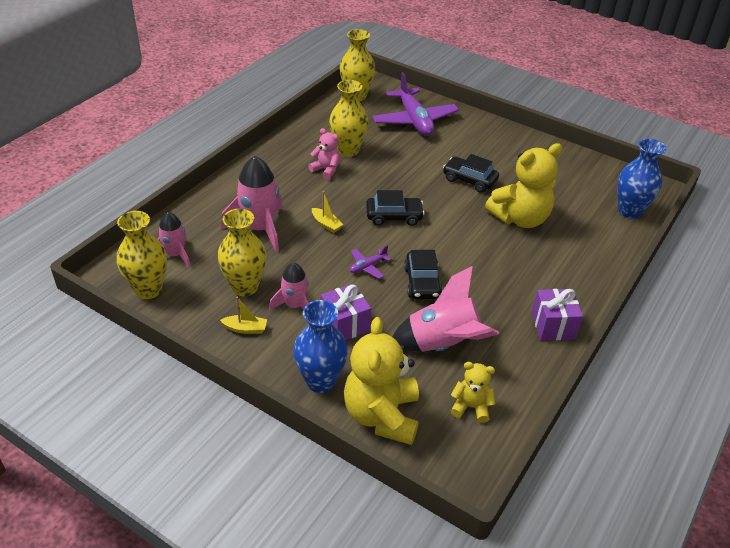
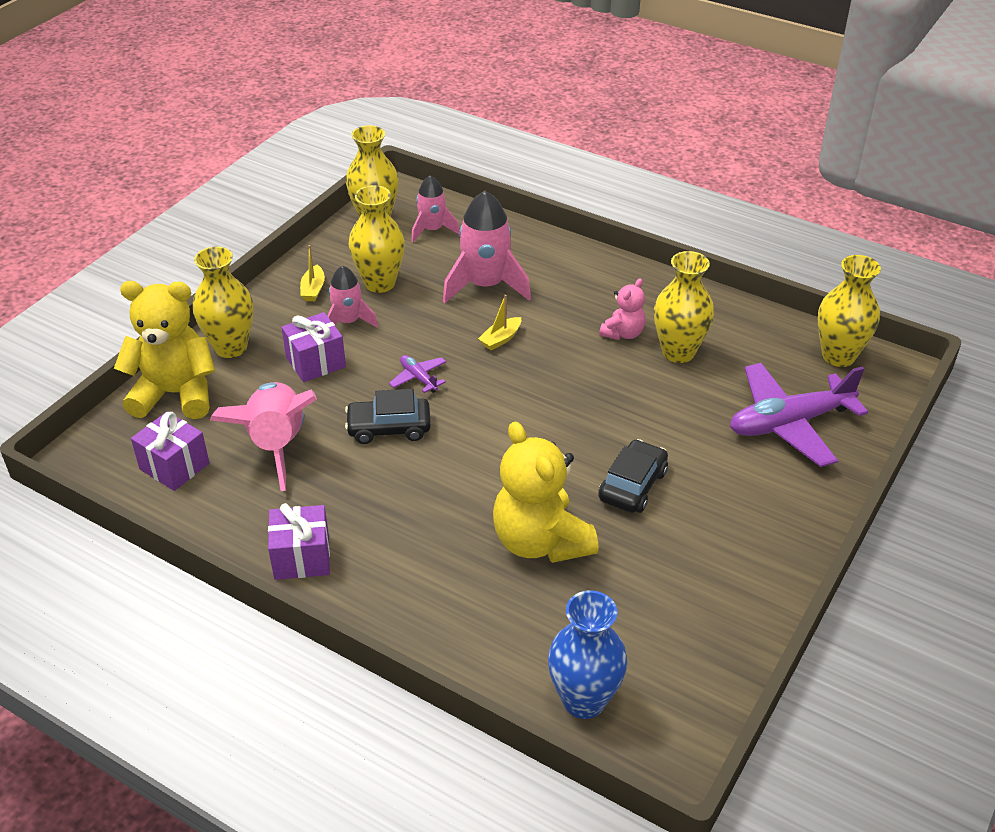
camera: 90 degrees right, 0 degrees up
blue vase [293,300,348,393] -> yellow vase [193,247,253,358]
black car [366,190,425,226] -> none
yellow teddy bear [451,362,495,423] -> purple gift [131,412,209,491]

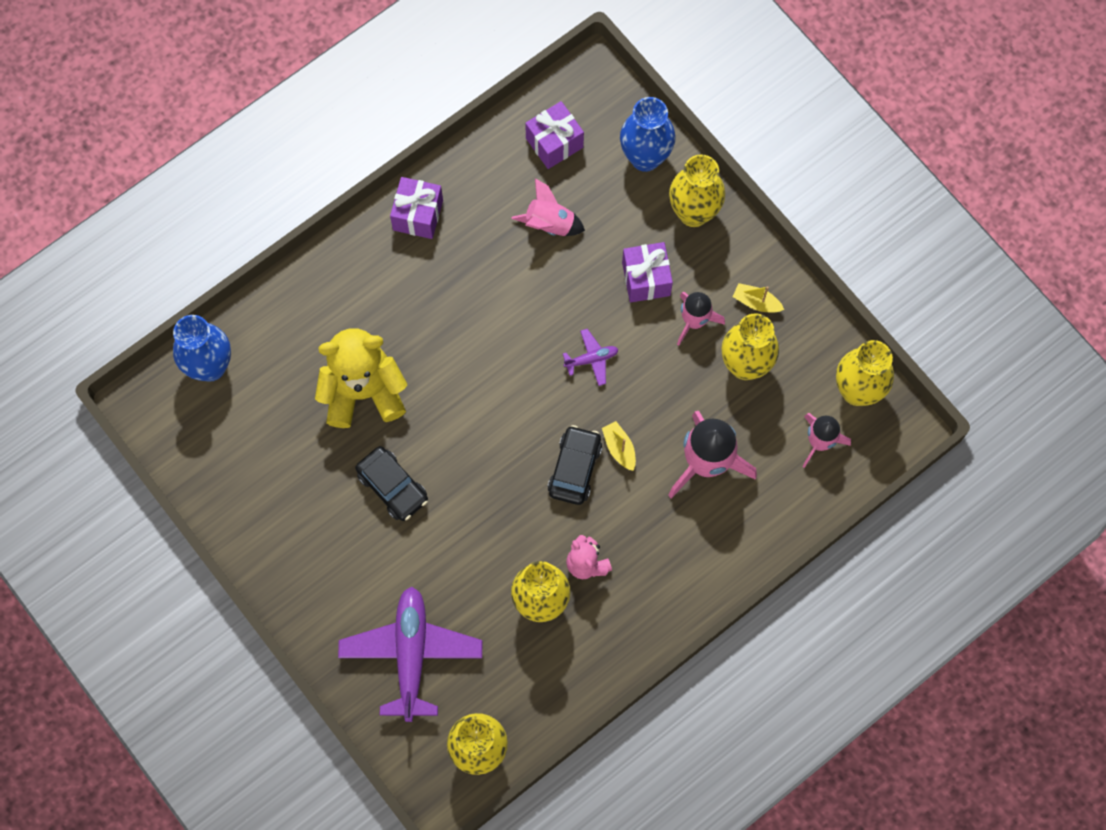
camera: 110 degrees right, 30 degrees up
yellow teddy bear [114,281,215,419] -> blue vase [620,97,676,172]
pink rocket [210,382,317,491] -> pink rocket [511,178,585,236], size x0.61
black car [345,389,431,444] -> black car moved to [547,425,602,505]

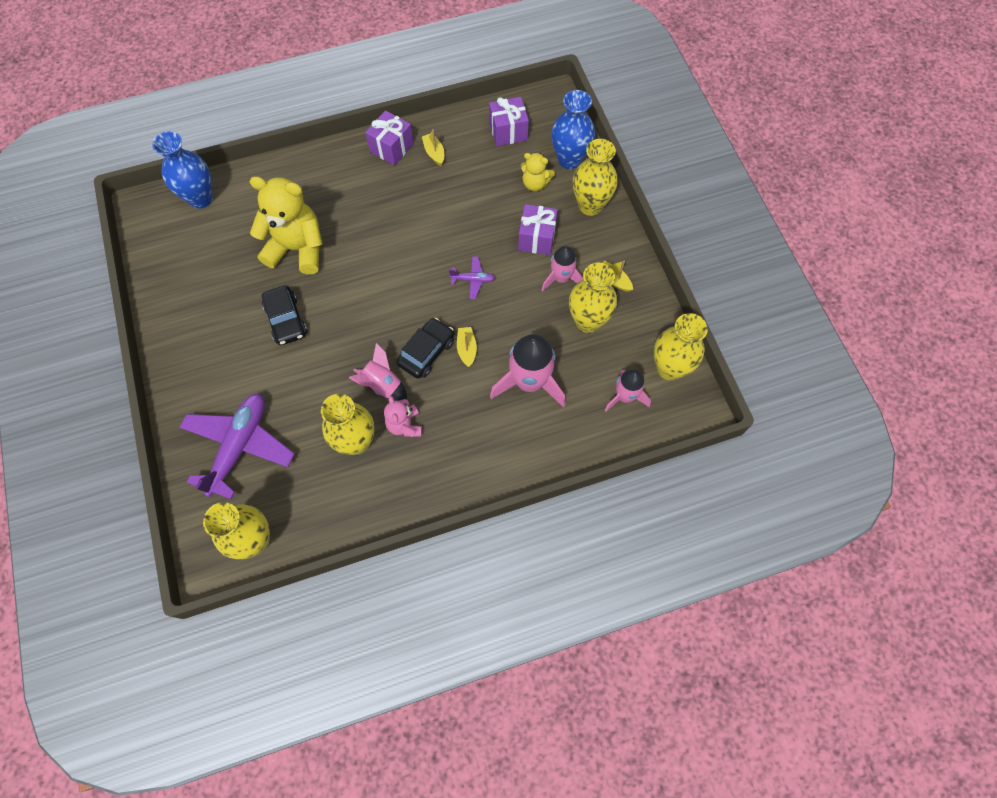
camera: 20 degrees right, 5 degrees down
pink rocket [511,178,585,236] -> pink rocket moved to [349,343,407,401]
none -> yellow boat [422,129,444,166]
none -> yellow teddy bear [520,153,555,191]

